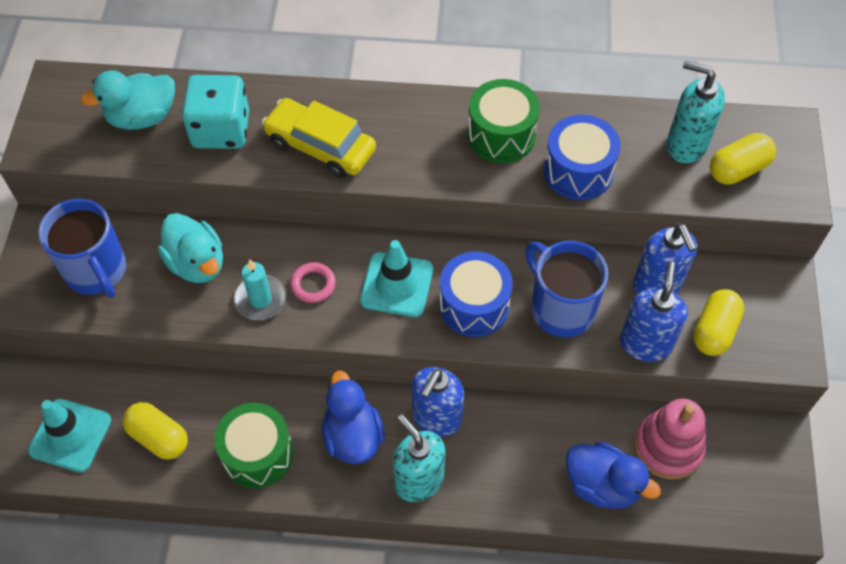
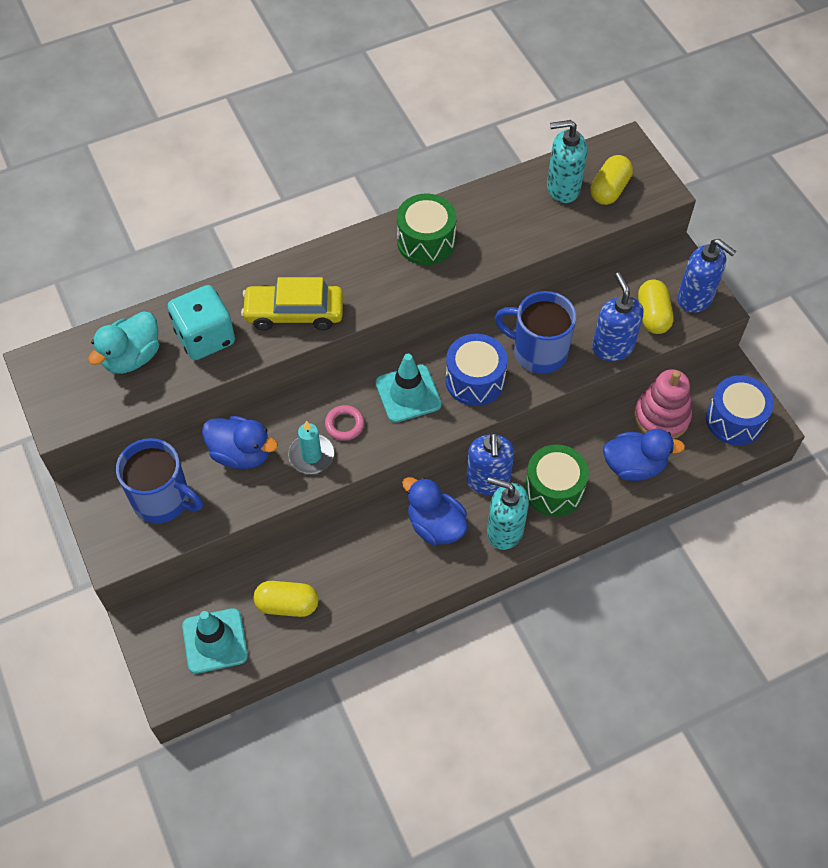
camera: 30 degrees left, 0 degrees up
turquoise duck [158,213,223,283] -> blue duck [202,416,278,469]
green drum [214,403,293,488] -> green drum moved to [524,445,589,517]
blue drum [543,115,621,200] -> blue drum moved to [706,375,774,445]
blue soap dispenser [633,224,697,295] -> blue soap dispenser moved to [677,239,736,313]

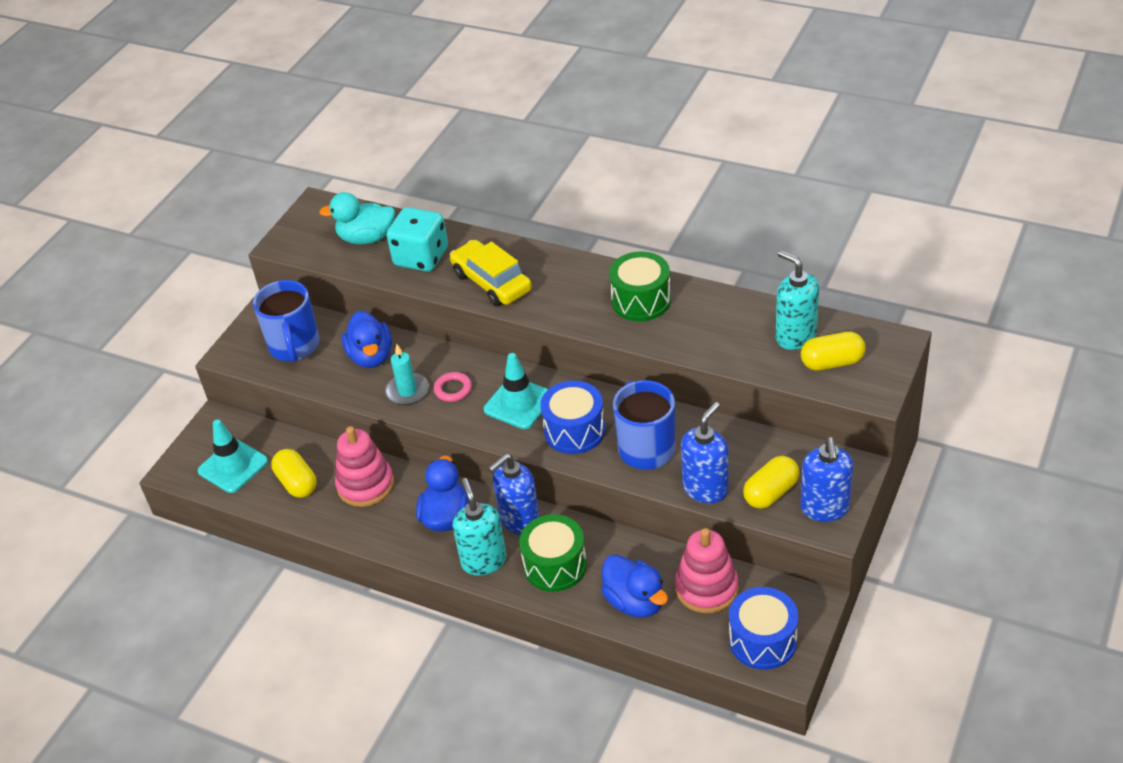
camera: 55 degrees right, 15 degrees down
none -> pink stacking toy [335,426,394,507]

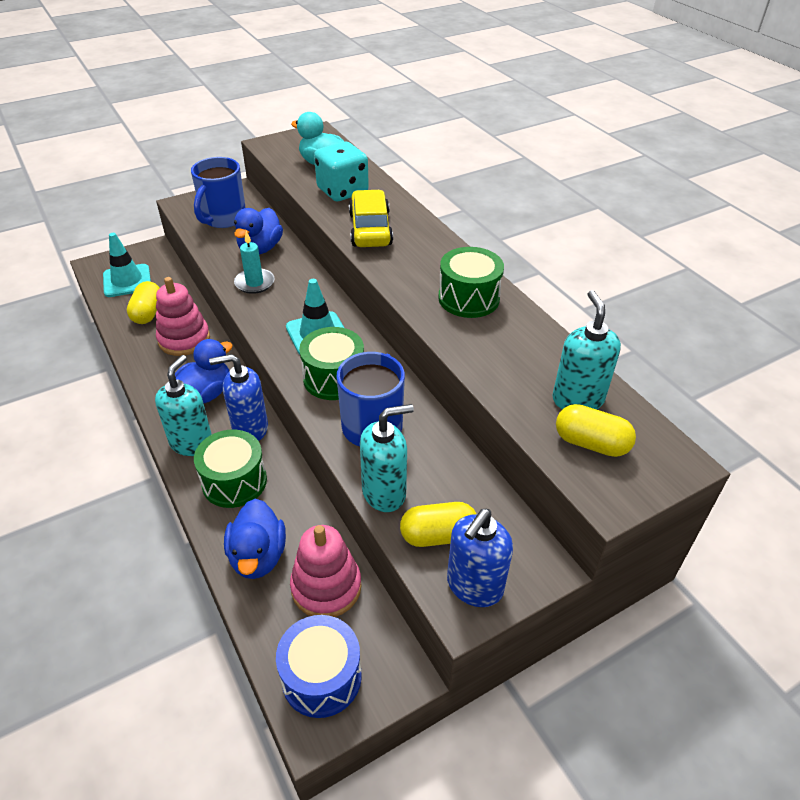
camera: 30 degrees right, 0 degrees up
pink ring [434,372,472,402] -> none
blue drum [540,381,605,454] -> green drum [299,327,364,400]
blue soap dispenser [681,402,729,503] -> turquoise soap dispenser [360,404,414,512]

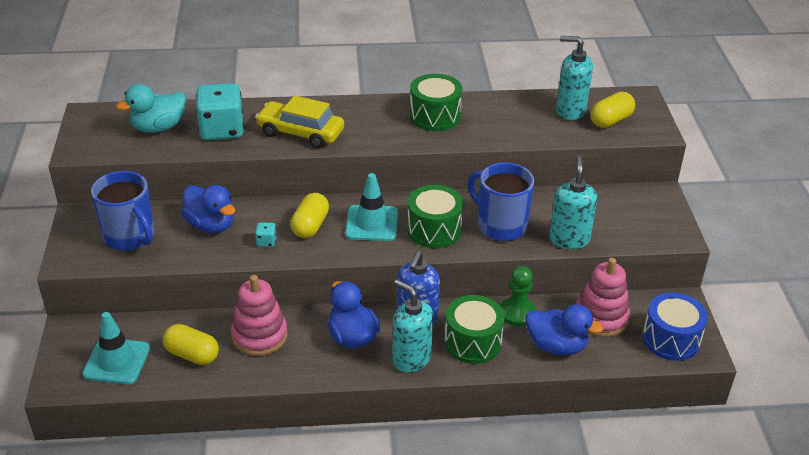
camera: 65 degrees left, 5 degrees down
turquoise candle [234,231,275,294] -> turquoise dice [255,222,276,247]
yellow capsule [400,502,477,547] -> yellow capsule moved to [290,193,329,238]
blue soap dispenser [447,509,513,607] -> none
none -> green pawn [500,266,536,326]

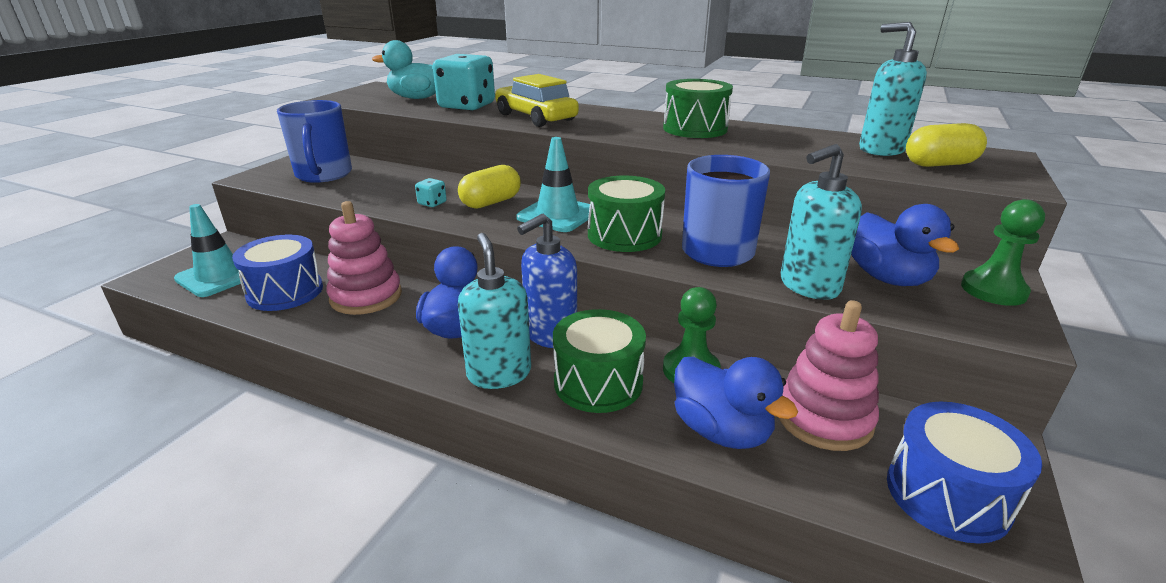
camera: 30 degrees right, 10 degrees down
yellow capsule [163,324,219,365] -> blue drum [232,234,323,311]
blue duck [181,185,235,233] -> blue duck moved to [851,204,959,286]
turquoise soap dispenser [549,156,597,249] -> turquoise soap dispenser turned 150 degrees counterclockwise [781,144,862,300]
none -> green pawn [961,199,1045,306]

